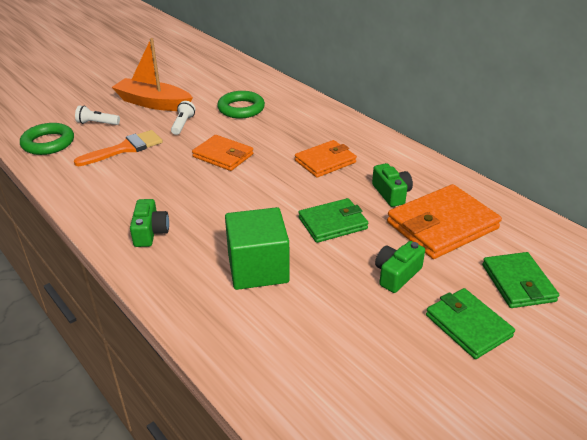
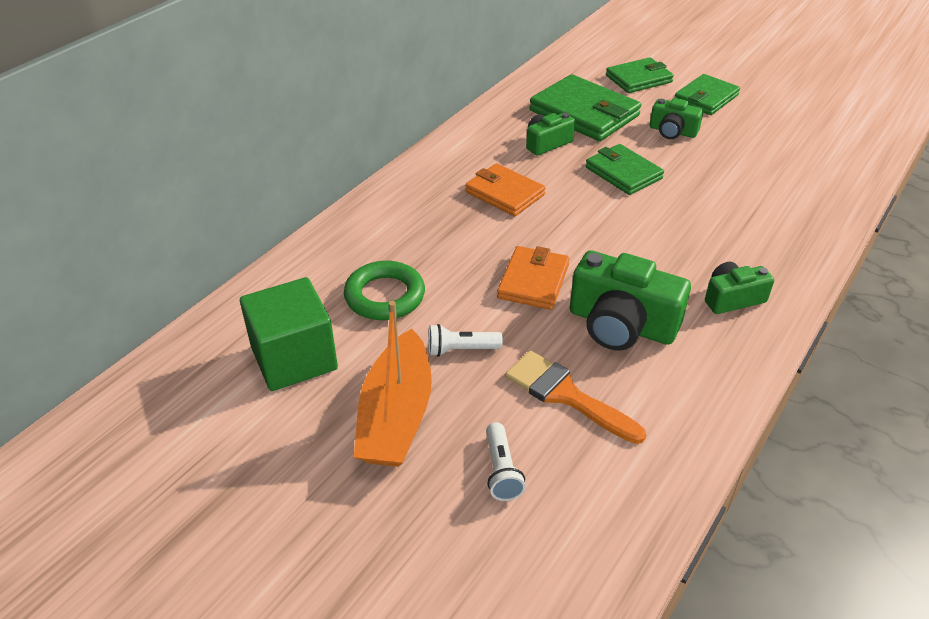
camera: 105 degrees left, 5 degrees up
green ring [20,123,74,155] -> none
green cube [225,207,290,290] -> green cube moved to [240,277,338,391]
orange wallet [387,184,502,259] -> green wallet [529,74,641,141]
none -> green camera [570,250,691,351]

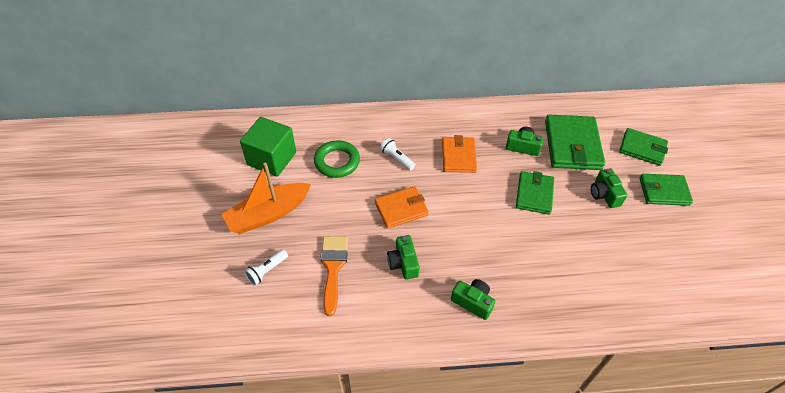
camera: 50 degrees right, 10 degrees up
white flashlight [428,324,503,357] -> white flashlight moved to [380,138,415,170]
green camera [570,250,691,351] -> green camera [387,235,419,280], size x0.58

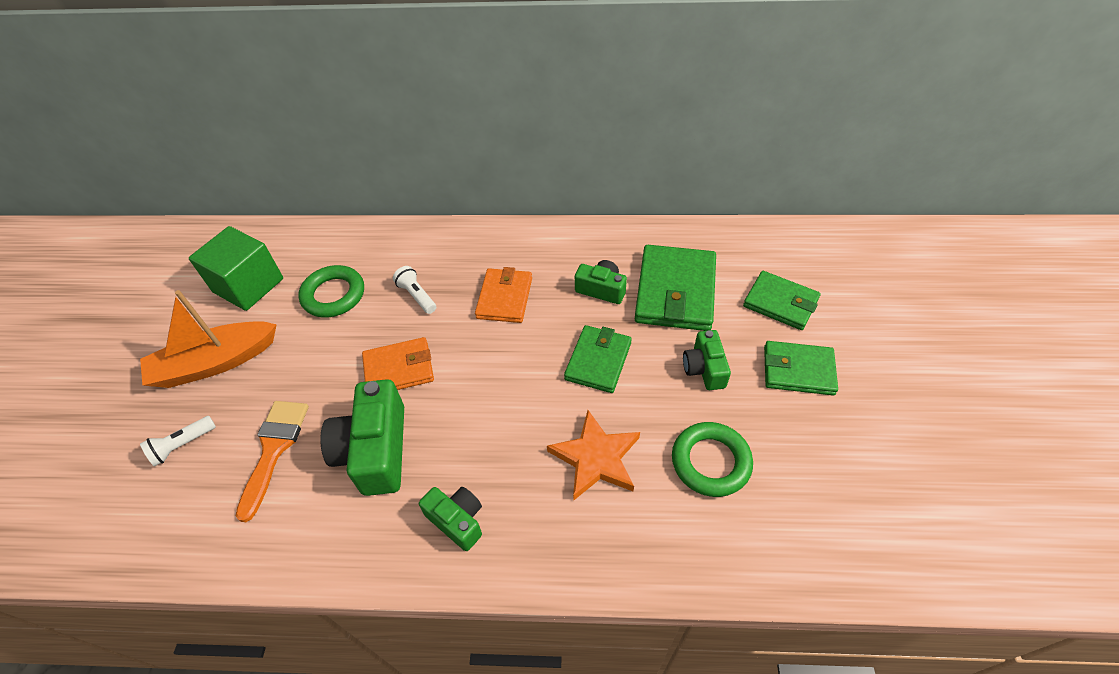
camera: 10 degrees right, 0 degrees up
green camera [387,235,419,280] -> green camera [320,379,404,496], size x1.73
none -> orange star [547,410,640,500]
none -> green ring [672,422,753,497]

